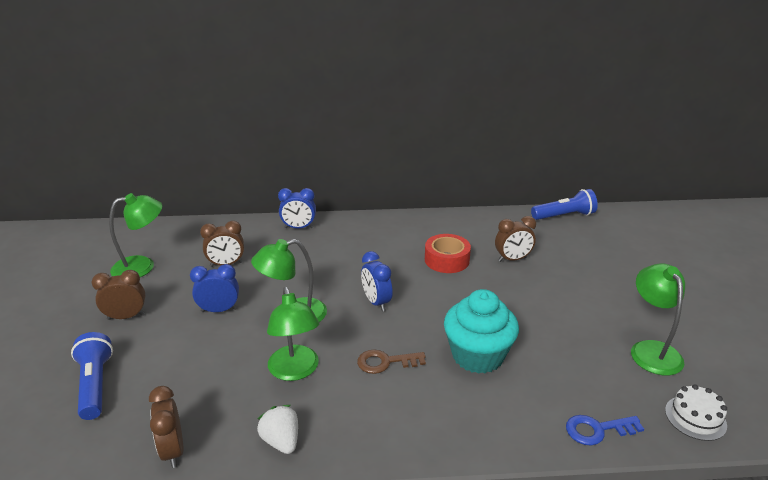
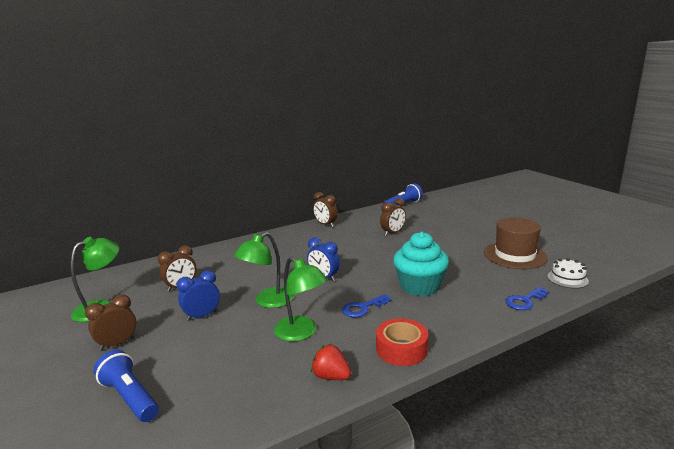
camera: 25 degrees left, 10 degrees down
brown clock [149,386,183,468] -> brown clock moved to [313,192,338,227]
white strawberry [257,405,298,454] -> red strawberry [311,344,351,380]
blue clock [278,188,316,229] -> none
brown key [357,350,426,374] -> blue key [342,294,392,317]
red tape [425,234,471,273] -> red tape moved to [376,318,428,366]
green lamp [631,263,685,376] -> brown hat [484,217,548,269]

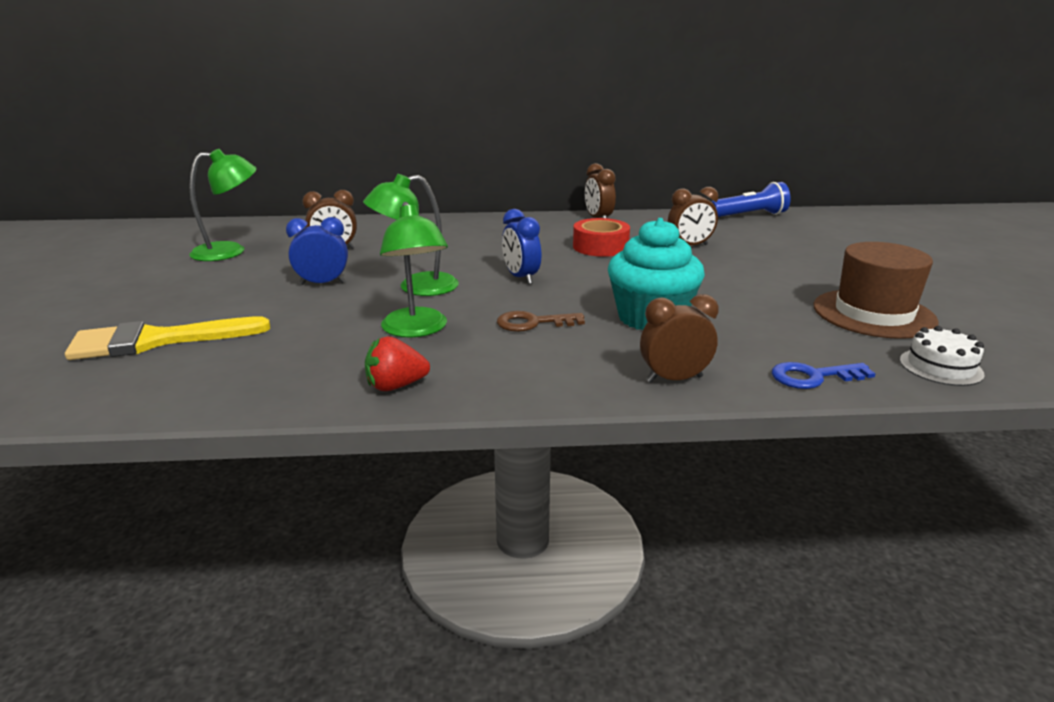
camera: 25 degrees right, 5 degrees up
brown clock [85,294,136,351] -> brown clock moved to [640,294,719,383]
blue flashlight [94,350,159,422] -> yellow brush [65,316,270,360]
red strawberry [311,344,351,380] -> red strawberry turned 75 degrees counterclockwise [365,336,430,391]
blue key [342,294,392,317] -> brown key [497,311,585,332]
red tape [376,318,428,366] -> red tape moved to [573,218,630,257]

